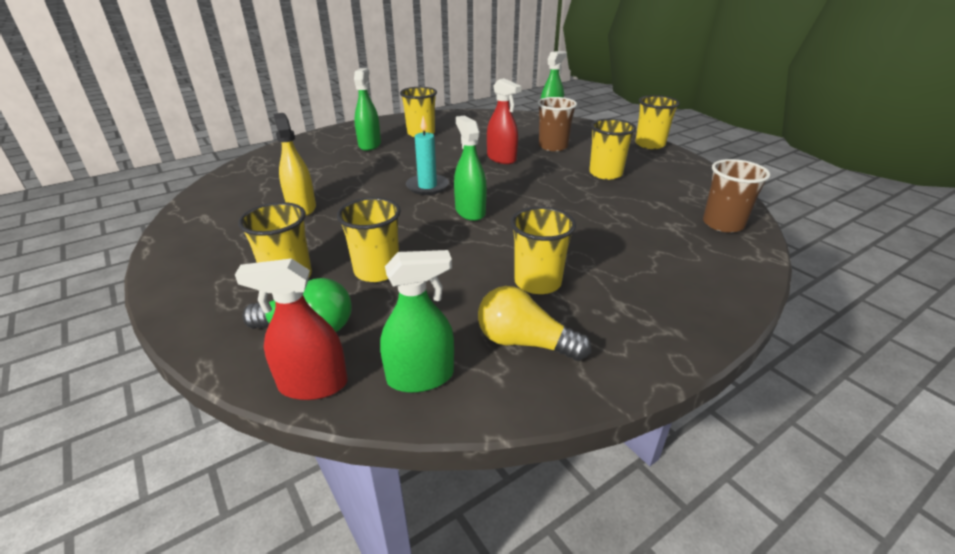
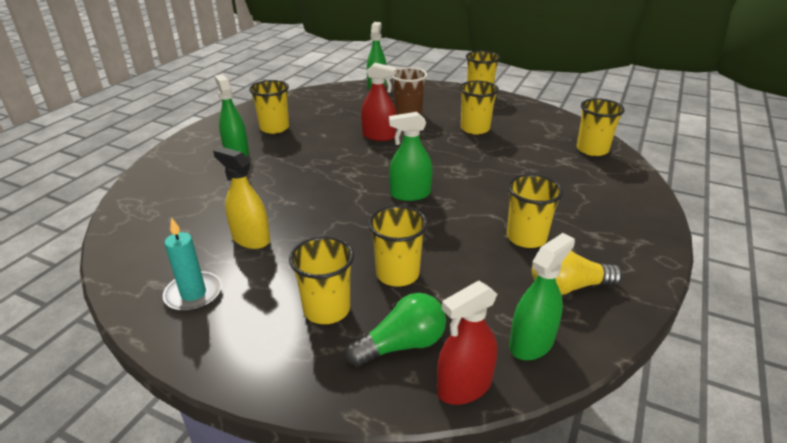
camera: 30 degrees left, 0 degrees up
turquoise candle [406,116,449,195] -> turquoise candle moved to [163,217,222,312]
green spray bottle [454,116,487,221] -> green spray bottle turned 45 degrees counterclockwise [389,112,432,201]
brown cup [703,159,770,233] -> yellow cup [577,98,625,156]

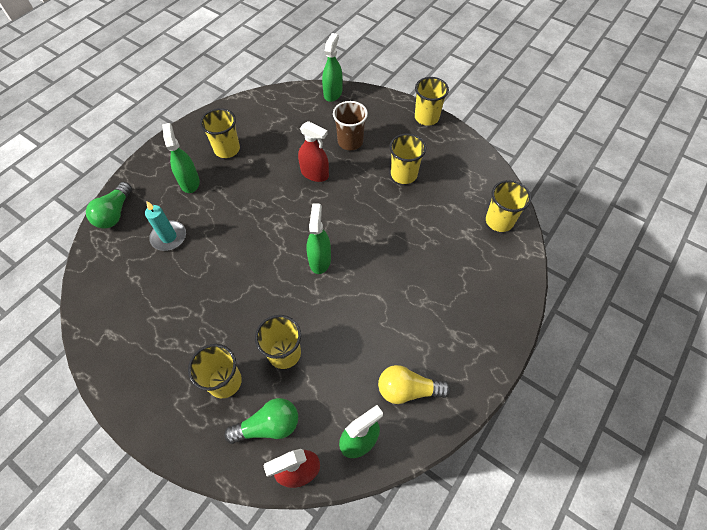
camera: 10 degrees right, 25 degrees up
turquoise candle [163,217,222,312] -> turquoise candle moved to [145,201,186,251]
yellow spray bottle [213,147,270,249] -> none
green spray bottle [389,112,432,201] -> green spray bottle turned 90 degrees clockwise [307,203,331,274]
yellow cup [507,174,563,248] -> none
none -> green light bulb [86,182,132,229]

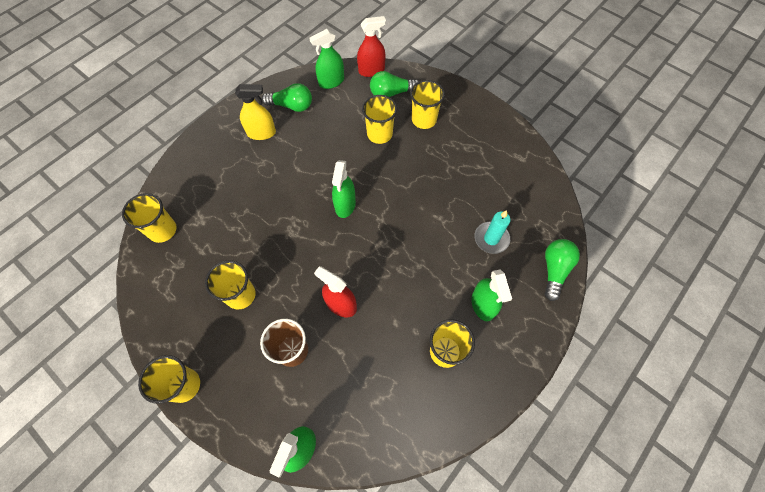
camera: 175 degrees left, 5 degrees up
yellow light bulb [378,365,451,404] -> green light bulb [261,83,312,112]
none -> yellow spray bottle [235,84,276,140]

